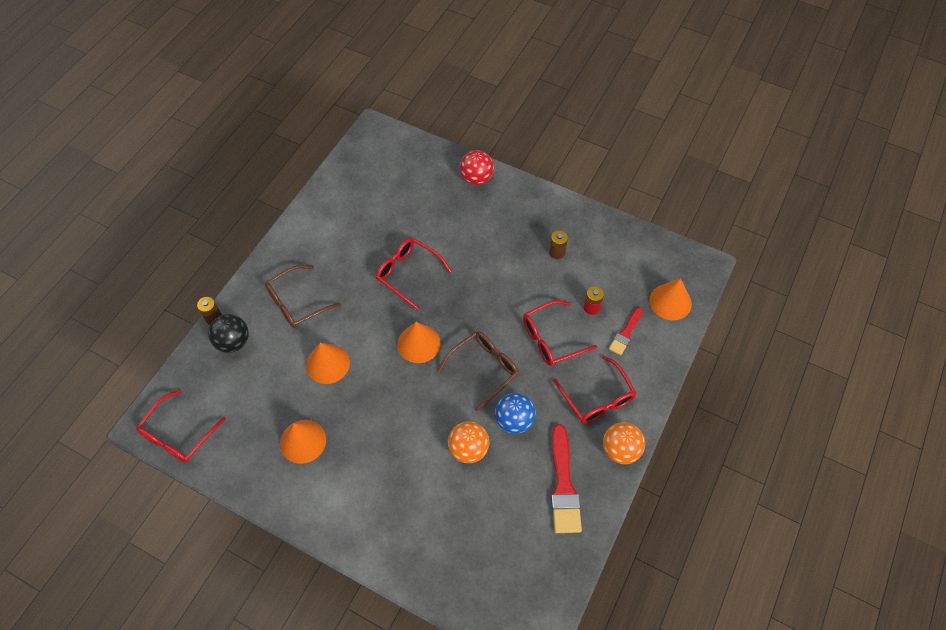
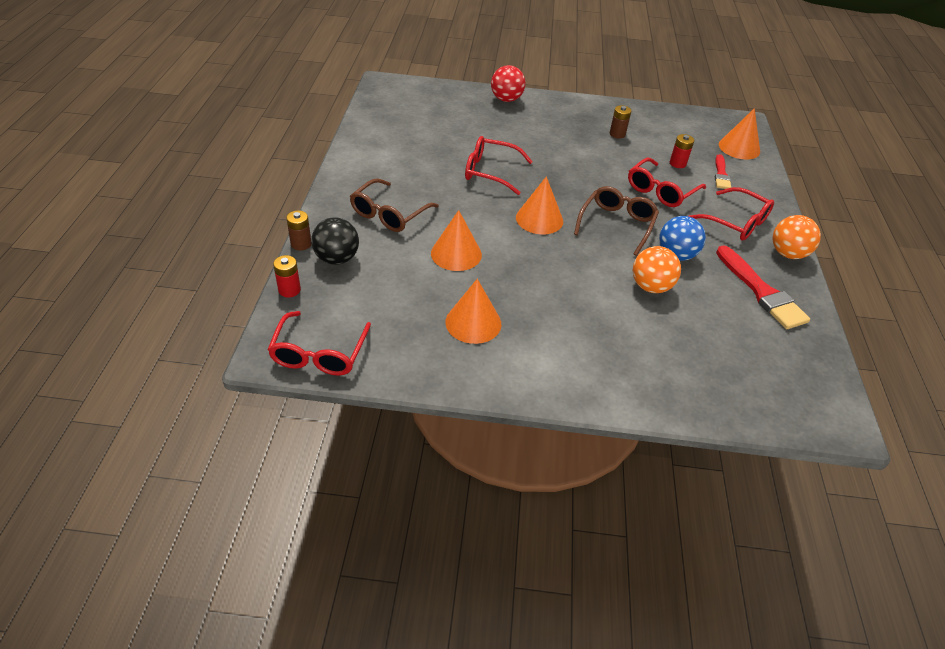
camera: 25 degrees left, 15 degrees down
none -> red battery [273,255,301,297]

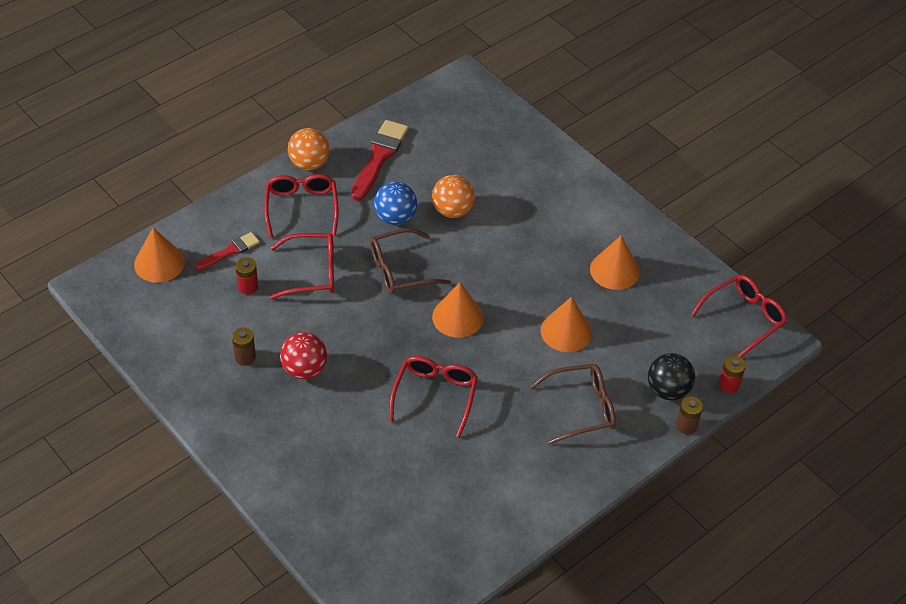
camera: 135 degrees left, 5 degrees up
red glasses [465,136,533,195] -> red glasses turned 135 degrees counterclockwise [389,356,478,438]
red ball [491,65,526,102] -> red ball moved to [280,332,327,379]

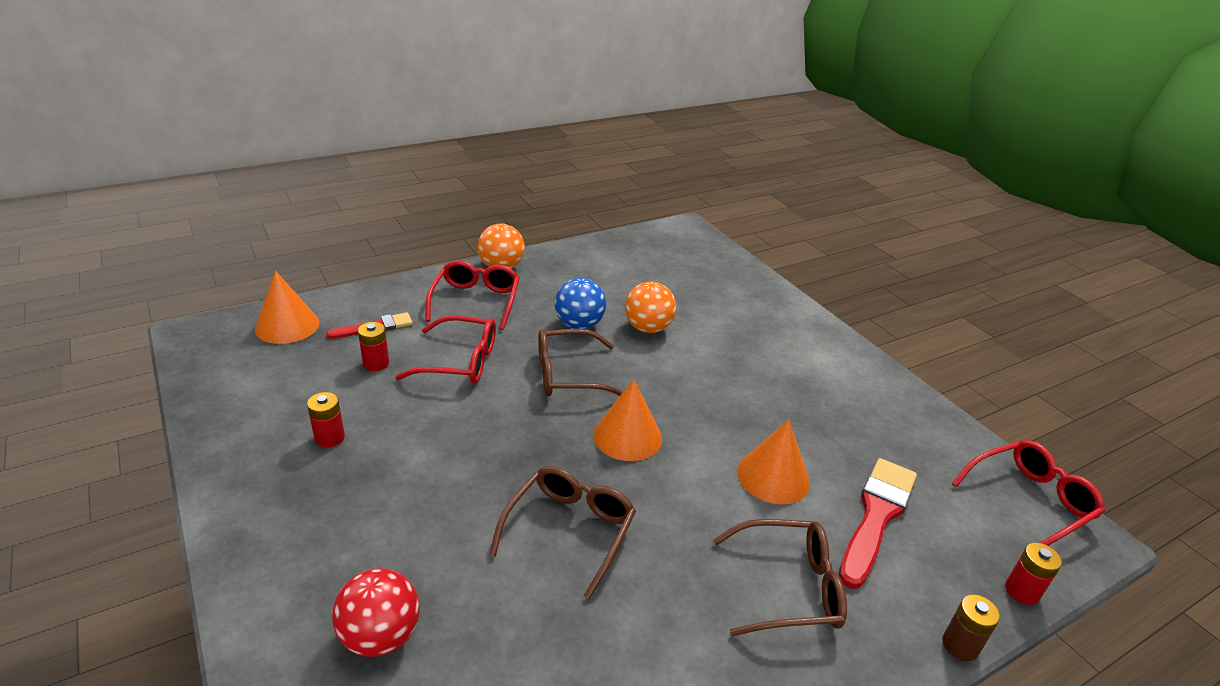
camera: 10 degrees right, 15 degrees down
brown battery [232,328,256,366] -> red battery [307,392,345,448]
red ball [280,332,327,379] -> red ball moved to [332,568,420,657]
red brush [351,120,409,201] -> red brush moved to [839,458,917,589]
red glasses [389,356,478,438] -> brown glasses [489,466,636,599]
orange cone [590,236,640,290] -> none
black ball [648,353,695,400] -> none

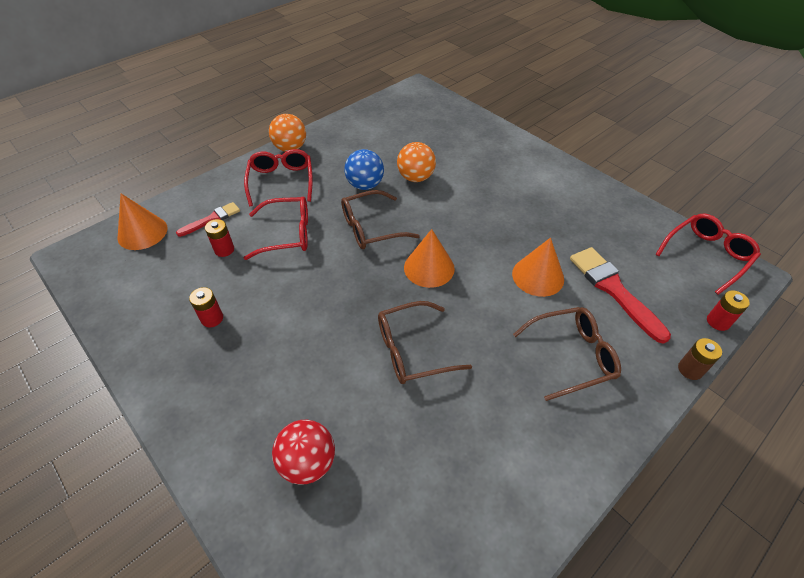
camera: 10 degrees left, 15 degrees up
brown glasses [489,466,636,599] -> brown glasses turned 120 degrees counterclockwise [378,301,472,384]
red brush [839,458,917,589] -> red brush turned 45 degrees counterclockwise [570,247,671,343]

